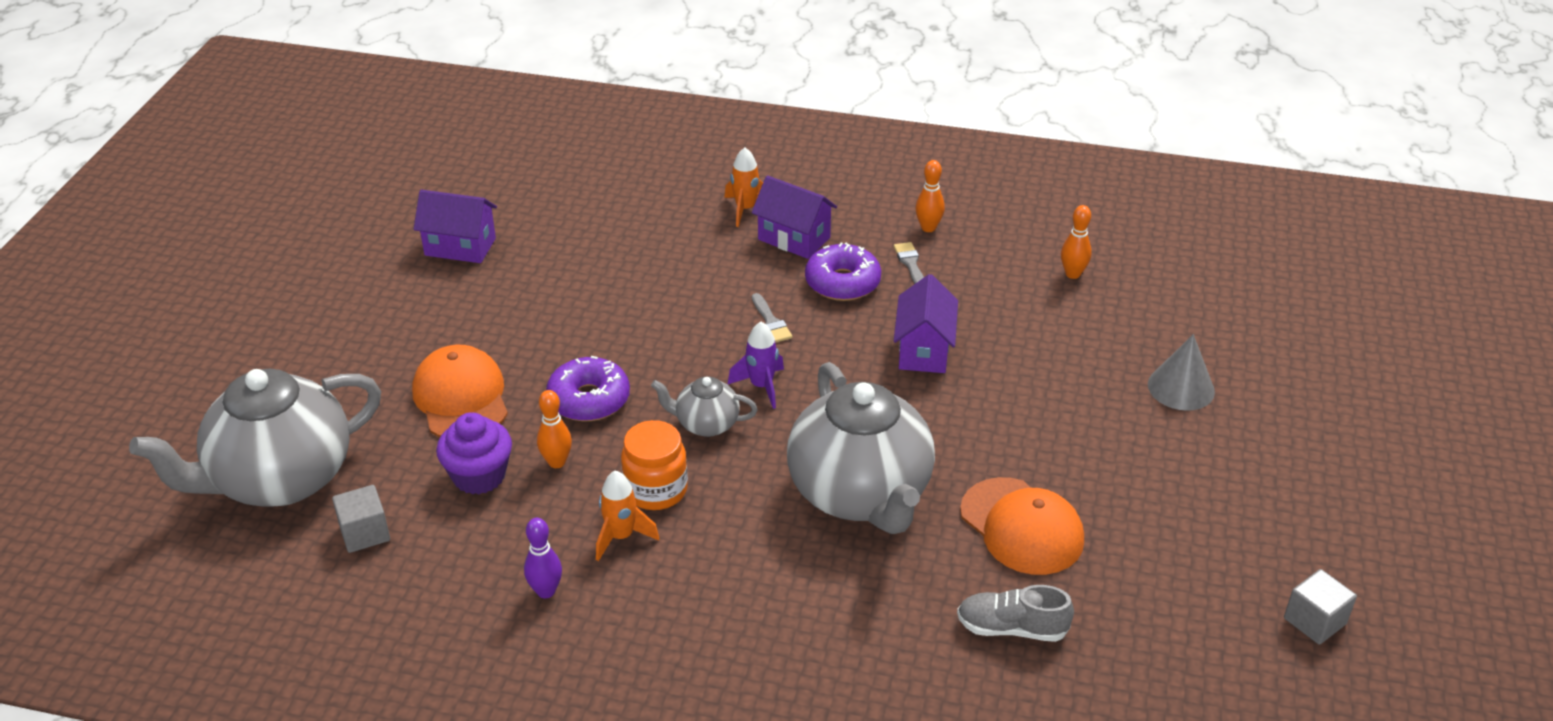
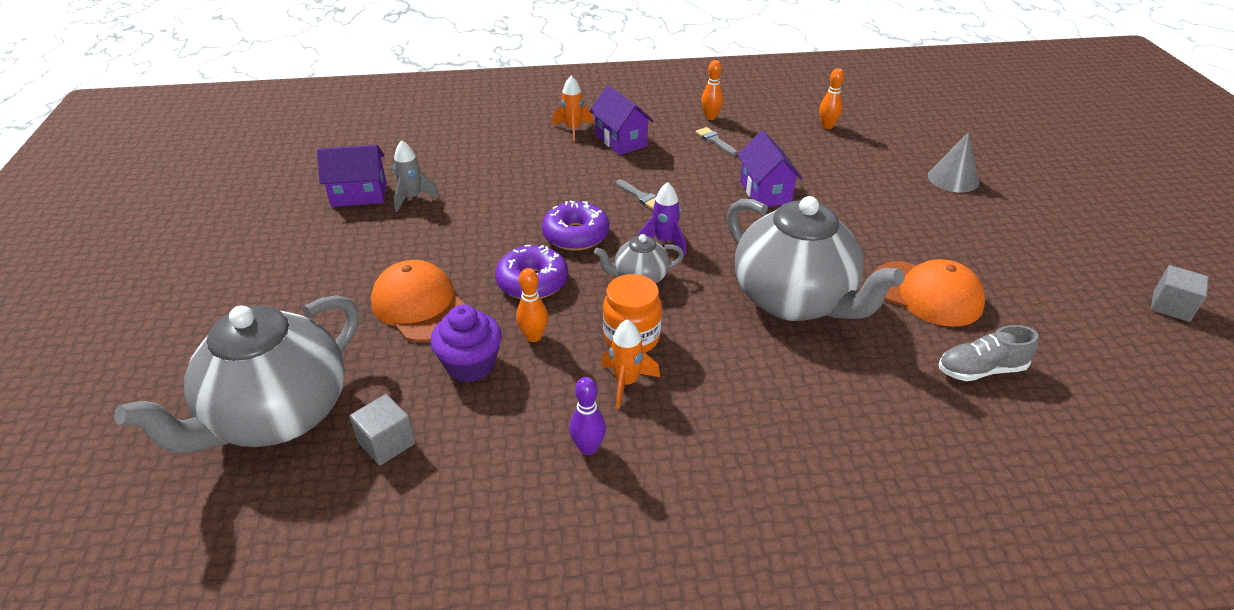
camera: 20 degrees left, 0 degrees up
purple house [752,175,837,259] -> purple house turned 45 degrees clockwise [590,85,654,155]
purple donut [805,242,881,301] -> purple donut moved to [542,201,609,251]
none -> grey rocket [393,140,440,212]

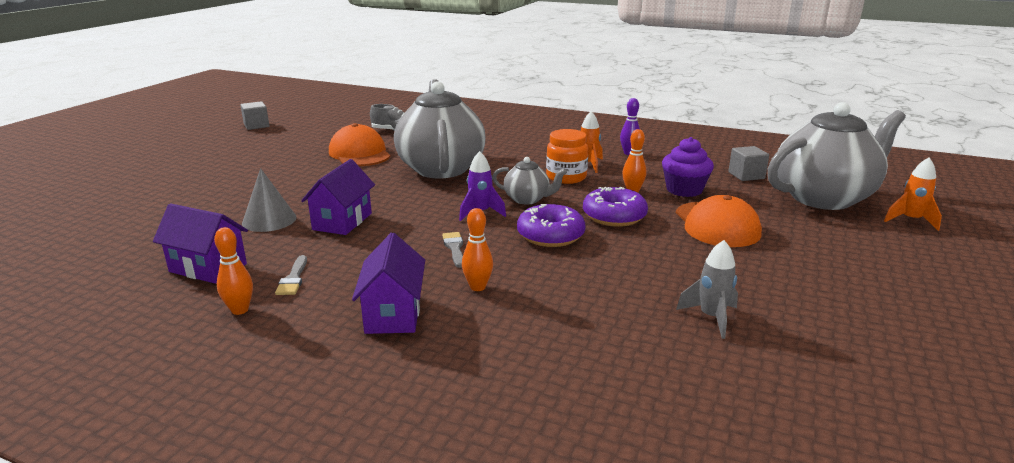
camera: 150 degrees left, 15 degrees down
purple house [317,145,387,207] -> purple house moved to [153,203,248,284]
orange rocket [553,76,593,141] -> orange rocket moved to [884,157,942,231]
orange bowling pin [819,68,844,129] -> orange bowling pin moved to [462,208,493,291]
grey cone [928,132,979,193] -> grey cone moved to [242,168,297,232]

